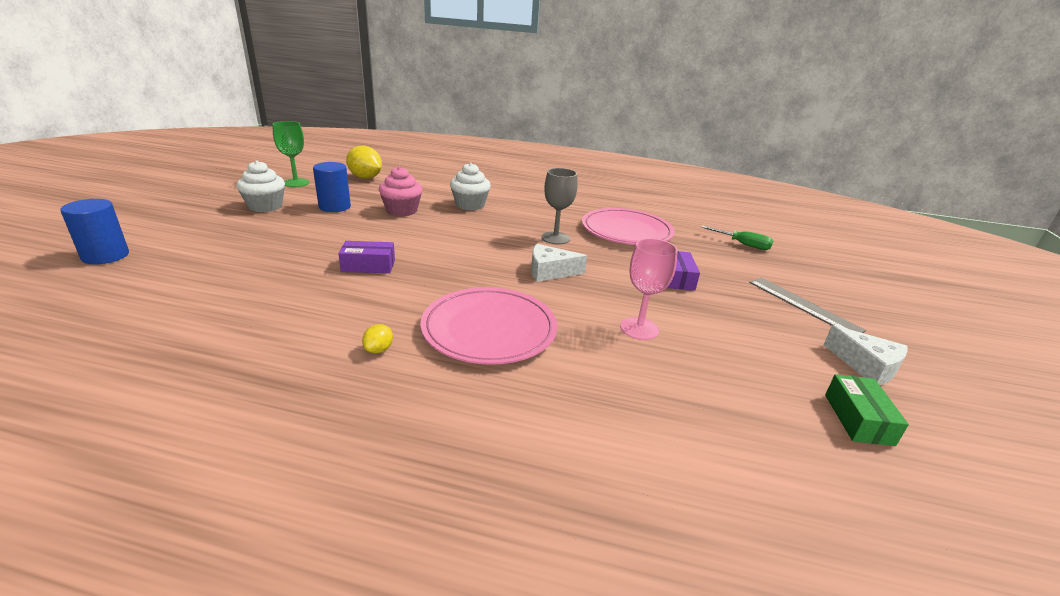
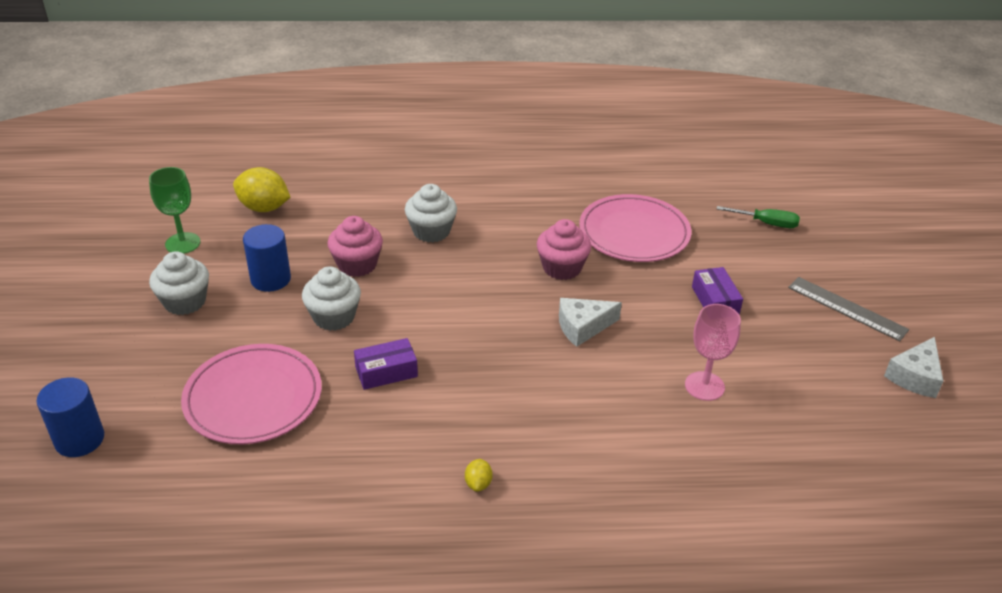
camera: 15 degrees left, 10 degrees up
pink plate [421,287,557,365] -> pink plate moved to [181,344,322,444]
grey goblet [542,168,578,245] -> pink cupcake [537,219,591,280]
white cheese [824,325,908,385] -> white cheese turned 90 degrees clockwise [884,337,943,398]
green box [825,374,909,446] -> none
none -> white cupcake [302,266,361,331]

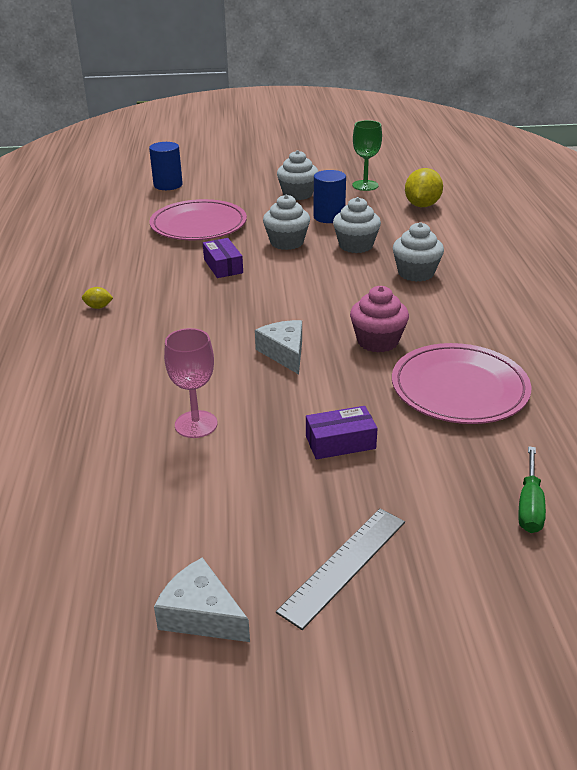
camera: 90 degrees right, 5 degrees down
pink cupcake [327,216,383,277] -> white cupcake [333,197,381,253]

